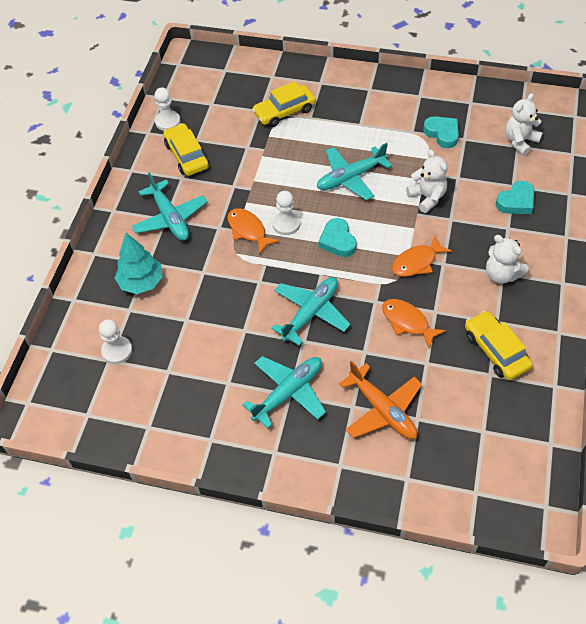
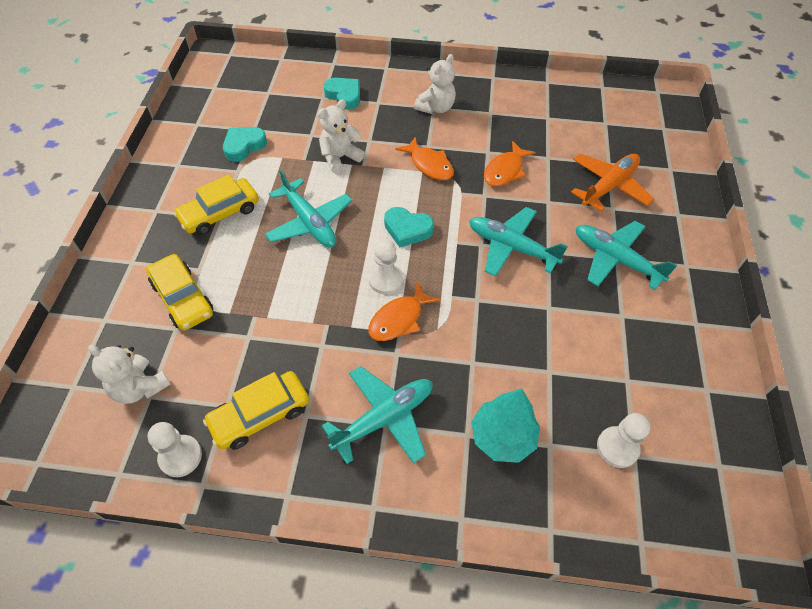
camera: 100 degrees left, 0 degrees up
turquoise heart [318,218,357,257] -> turquoise heart turned 45 degrees clockwise [384,207,434,248]
yellow car [465,310,532,380] -> yellow car moved to [173,174,259,235]
white teddy bear [505,93,543,156] -> white teddy bear moved to [88,345,171,404]

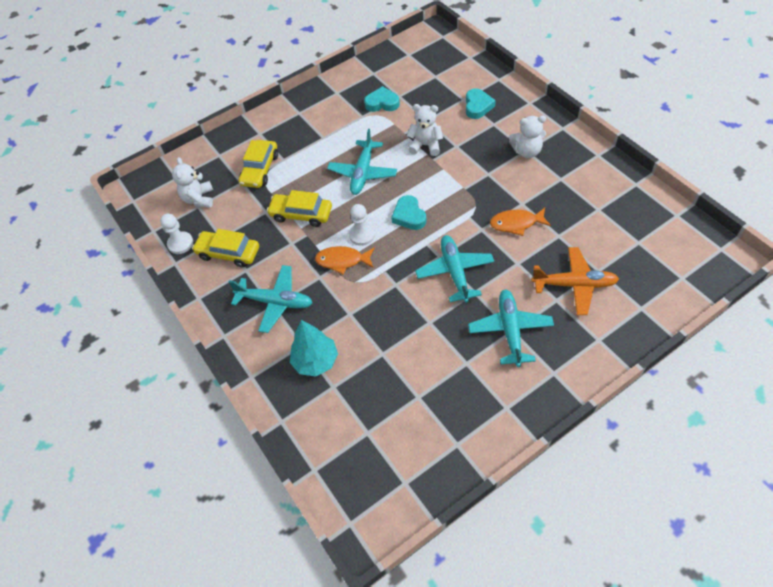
camera: 55 degrees right, 0 degrees up
yellow car [173,174,259,235] -> yellow car moved to [267,190,332,227]
orange fish [395,137,454,180] -> none
white pawn [597,413,650,468] -> none

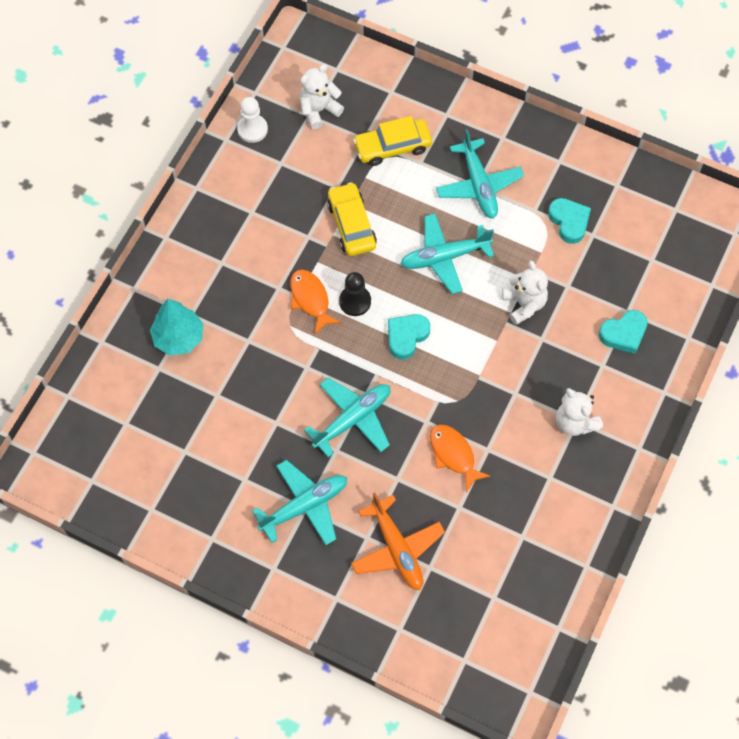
camera: 55 degrees right, 10 degrees up
yellow car [192,229,259,268] -> none
turquoise plane [229,265,313,333] -> turquoise plane moved to [436,129,524,218]
white pawn [349,204,375,246] -> black pawn [339,272,371,316]

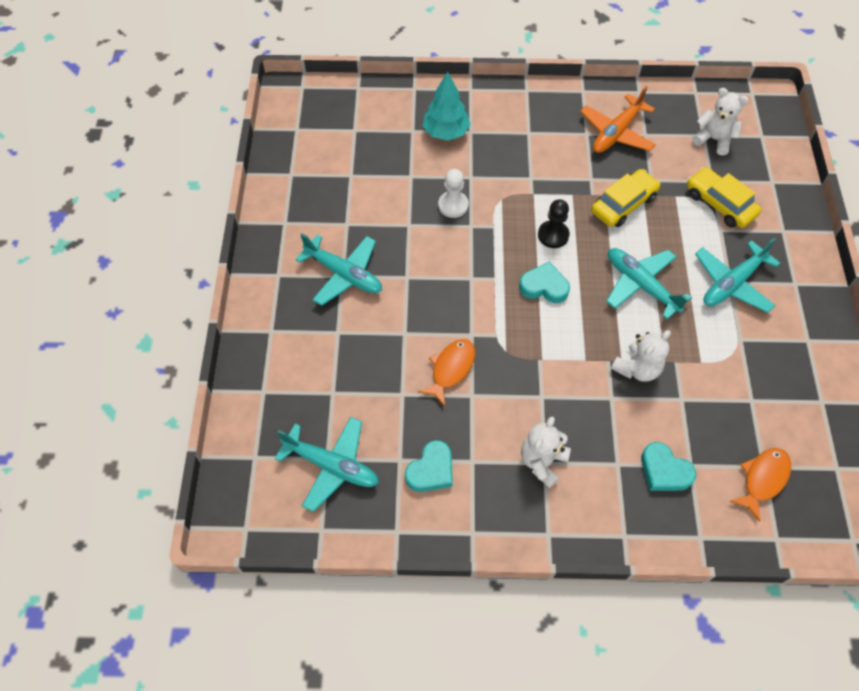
camera: 65 degrees right, 5 degrees down
white pawn [237,97,268,143] -> white pawn moved to [438,169,469,218]
orange fish [290,269,341,334] -> orange fish moved to [730,448,791,522]
turquoise plane [304,377,391,458] -> turquoise plane moved to [275,417,379,512]
orange plane [351,493,445,590] -> orange plane moved to [580,86,656,153]
turquoise heart [548,198,591,244] -> turquoise heart moved to [405,440,453,492]

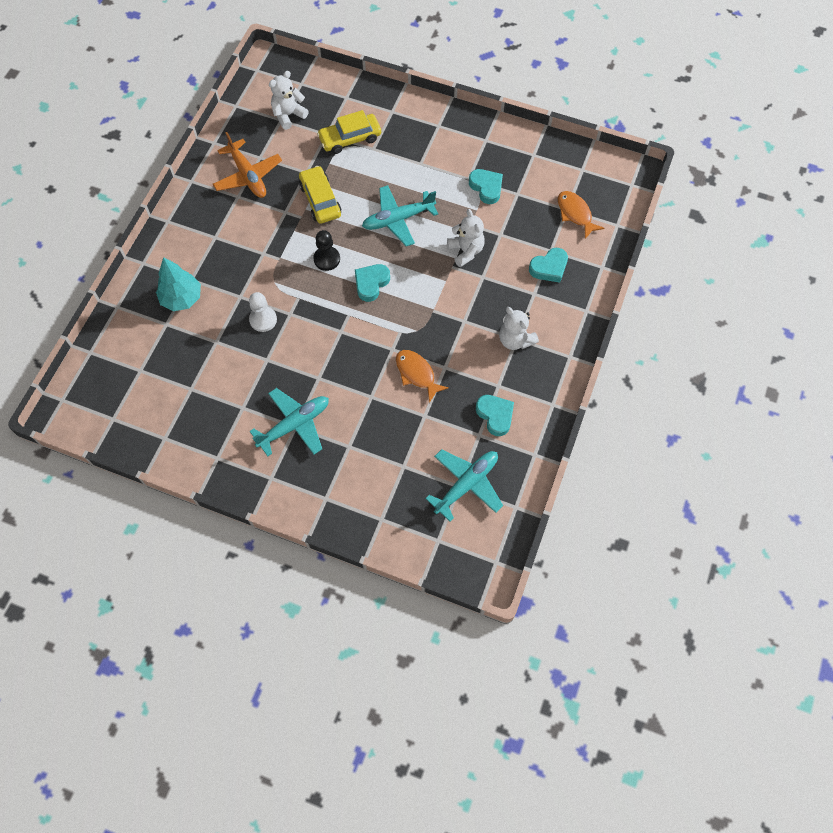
camera: 70 degrees left, 5 degrees up
turquoise plane [695,238,780,313] -> none
none -> turquoise heart [469,169,503,204]

